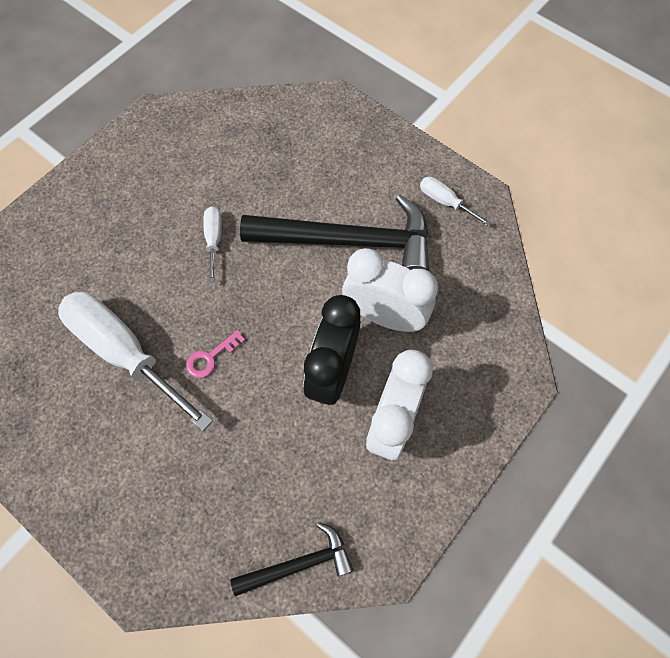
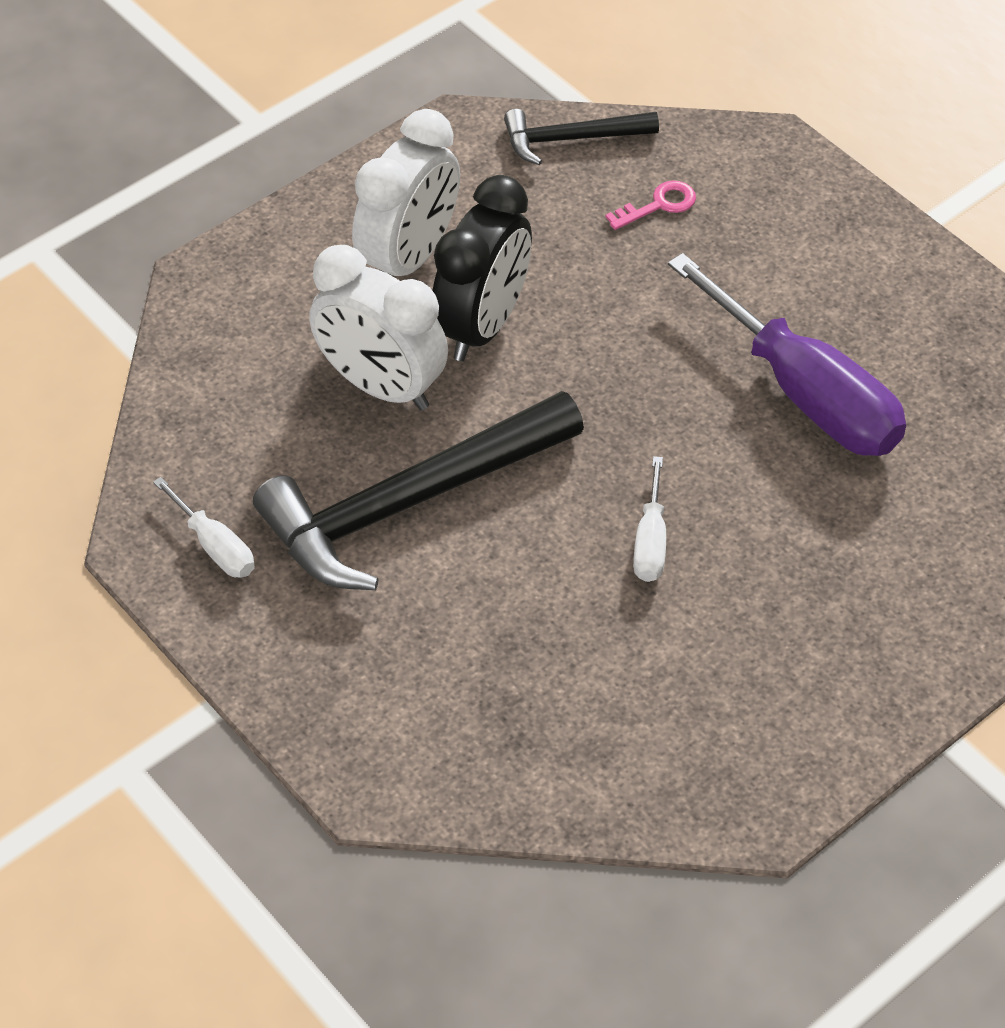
camera: 170 degrees left, 15 degrees down
white screwdriver [58,292,213,431] -> purple screwdriver [668,253,906,456]
pink key [186,330,245,378] -> pink key moved to [605,181,696,230]
black hammer [240,195,429,271] -> black hammer turned 45 degrees counterclockwise [253,391,584,590]

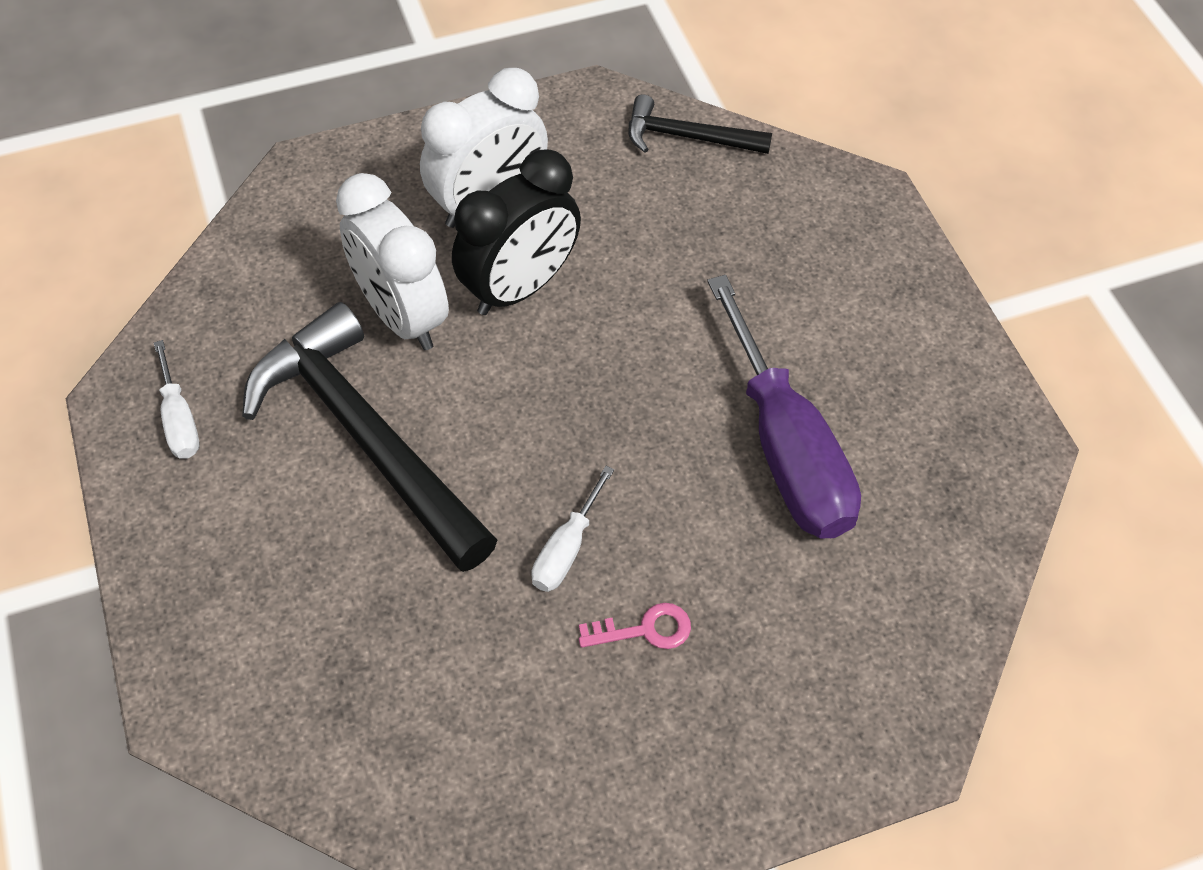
camera: 20 degrees right, 5 degrees up
black hammer [253,391,584,590] -> black hammer turned 60 degrees clockwise [242,302,497,572]
pink key [605,181,696,230] -> pink key moved to [579,603,691,649]

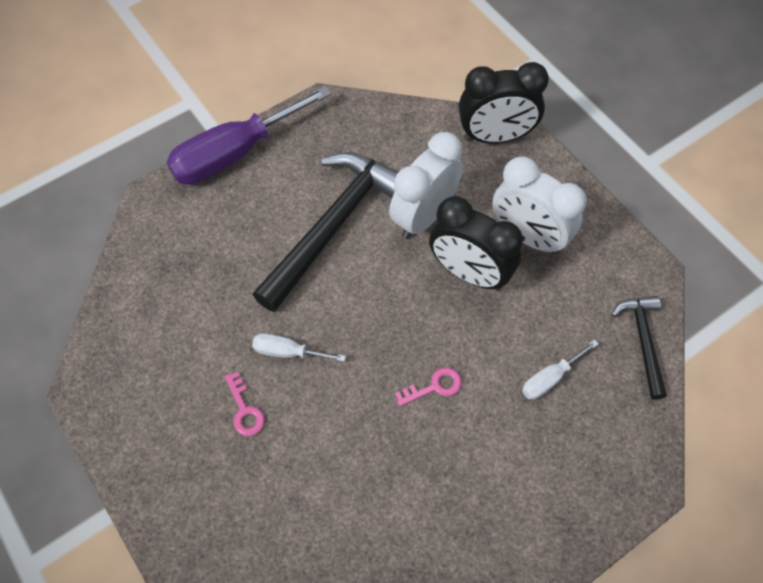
camera: 75 degrees right, 5 degrees up
white screwdriver [154,340,199,459] -> white screwdriver moved to [522,339,599,400]
purple screwdriver [707,275,861,539] -> purple screwdriver moved to [166,86,331,185]
none -> pink key [395,367,462,407]
none -> black clock [459,62,549,144]

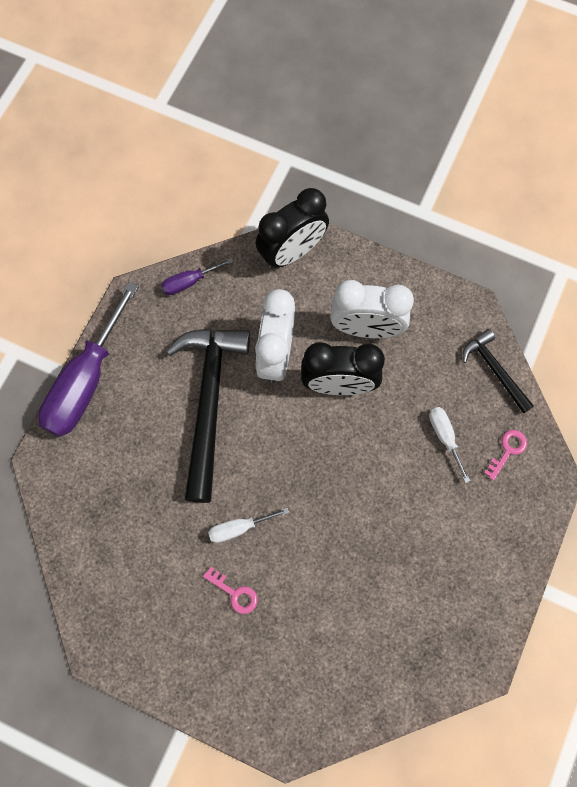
camera: 30 degrees left, 10 degrees up
pink key [395,367,462,407] -> pink key moved to [484,430,527,480]
white screwdriver [522,339,599,400] -> white screwdriver turned 135 degrees clockwise [429,407,470,483]
none -> purple screwdriver [161,258,233,295]

